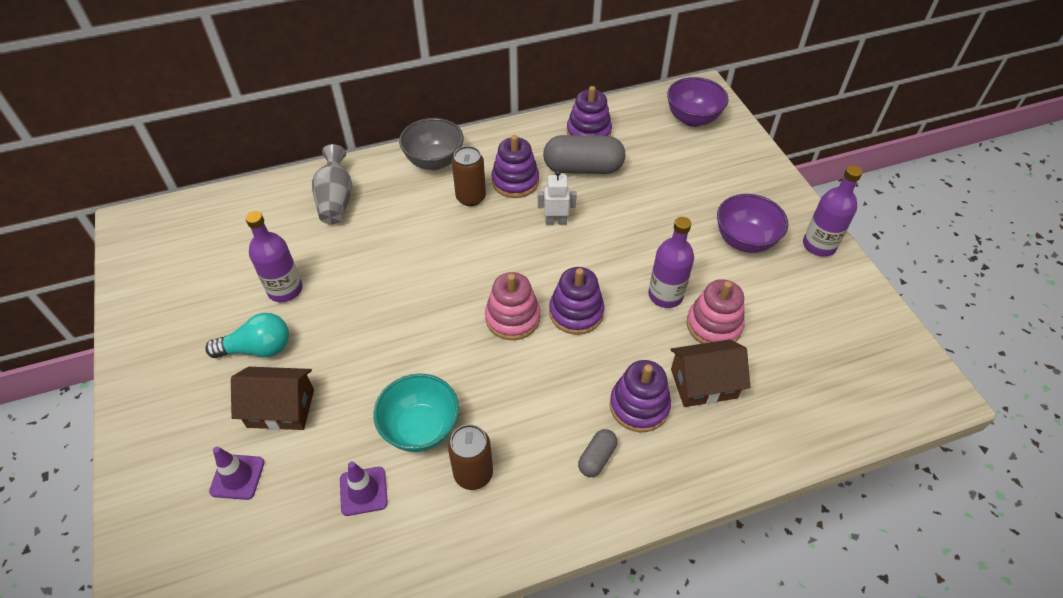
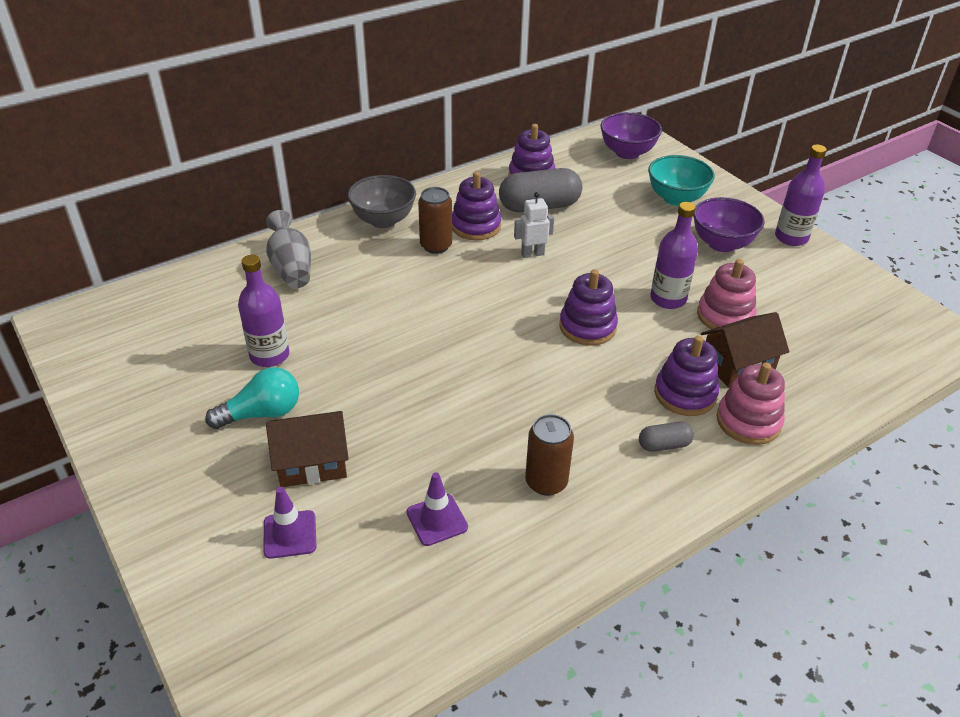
camera: 15 degrees left, 10 degrees down
turquoise bowl [373,373,459,452] -> turquoise bowl moved to [648,155,715,206]
pink stacking toy [485,272,540,340] -> pink stacking toy moved to [716,362,785,445]
grey capsule [578,429,617,477] -> grey capsule turned 60 degrees clockwise [639,422,694,452]

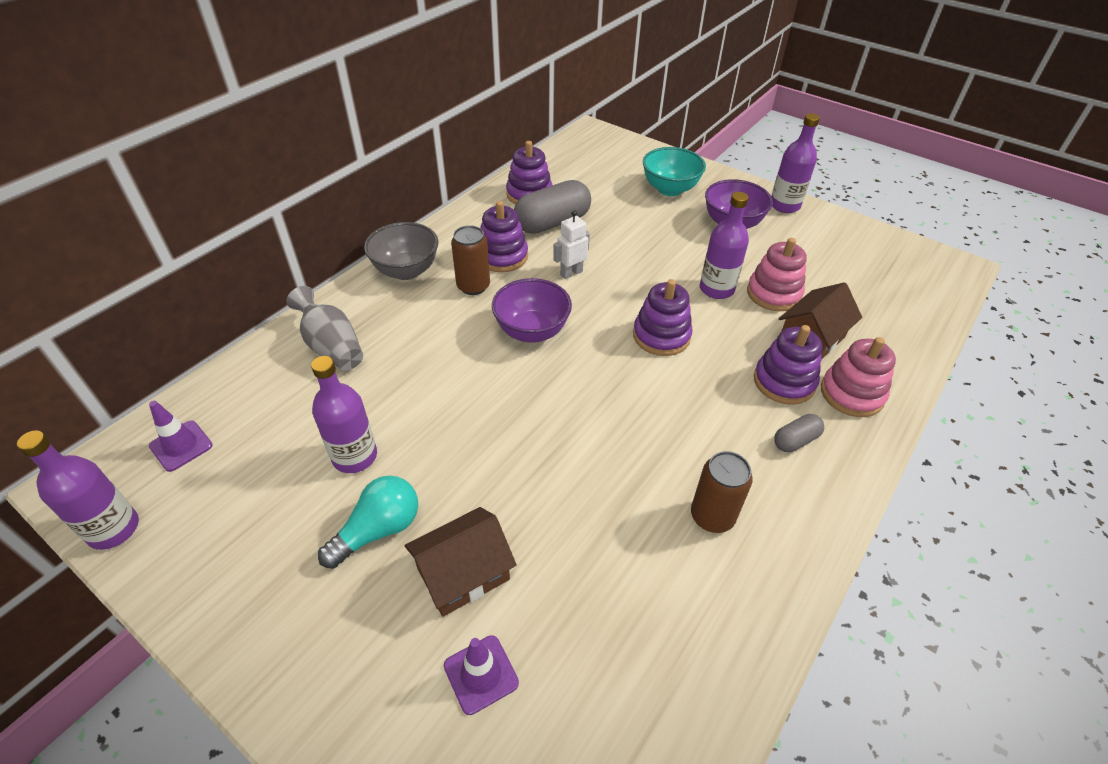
camera: 20 degrees left, 5 degrees up
purple traffic cone [406,472,468,546] -> purple traffic cone moved to [149,401,213,472]
purple bowl [601,112,662,159] -> purple bowl moved to [492,278,572,343]
none -> purple bottle [17,430,139,550]

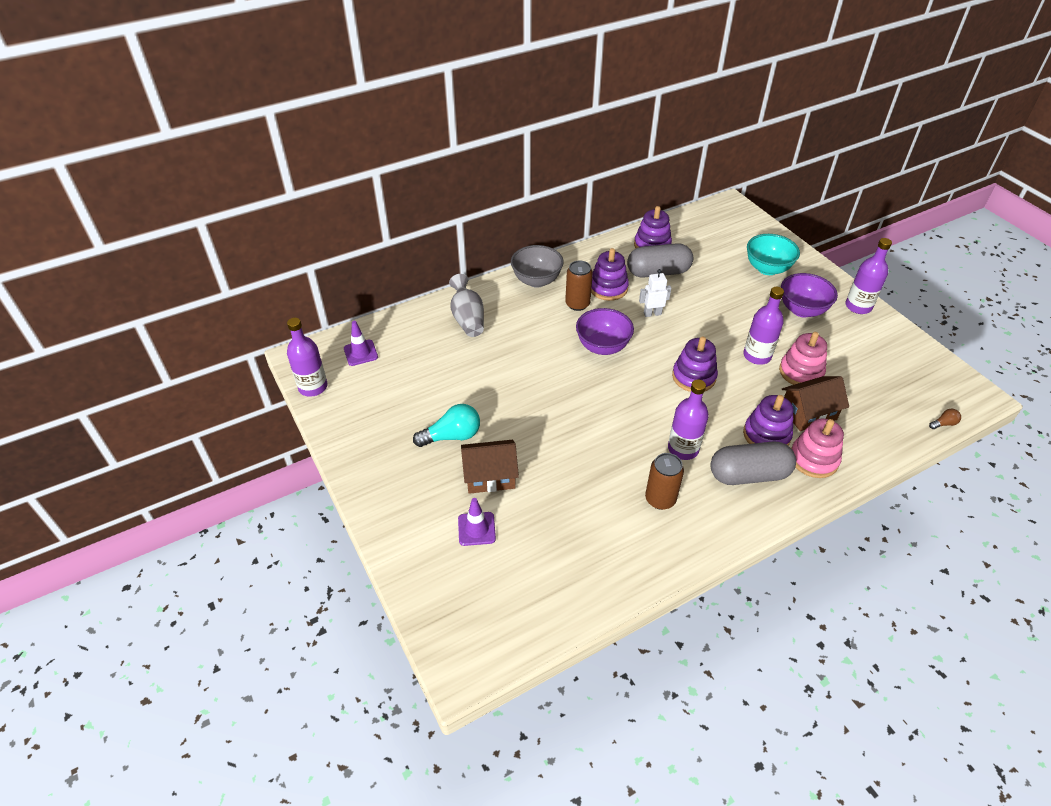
camera: 25 degrees right, 0 degrees up
purple bottle [311,356,377,473] -> purple bottle moved to [668,379,709,460]
grey capsule [774,414,824,452] -> grey capsule [710,441,796,485], size x2.02
none -> brown light bulb [929,409,961,429]

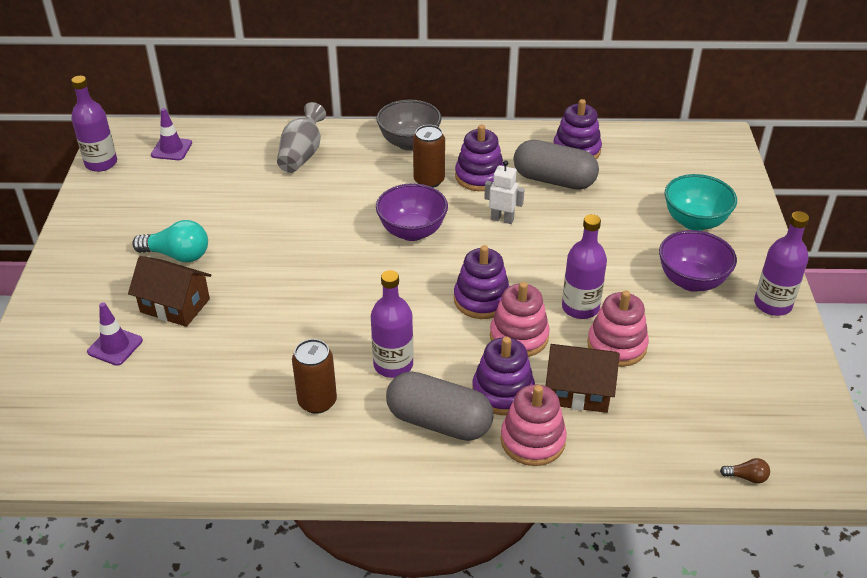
camera: 30 degrees right, 5 degrees down
none -> pink stacking toy [490,282,550,357]

